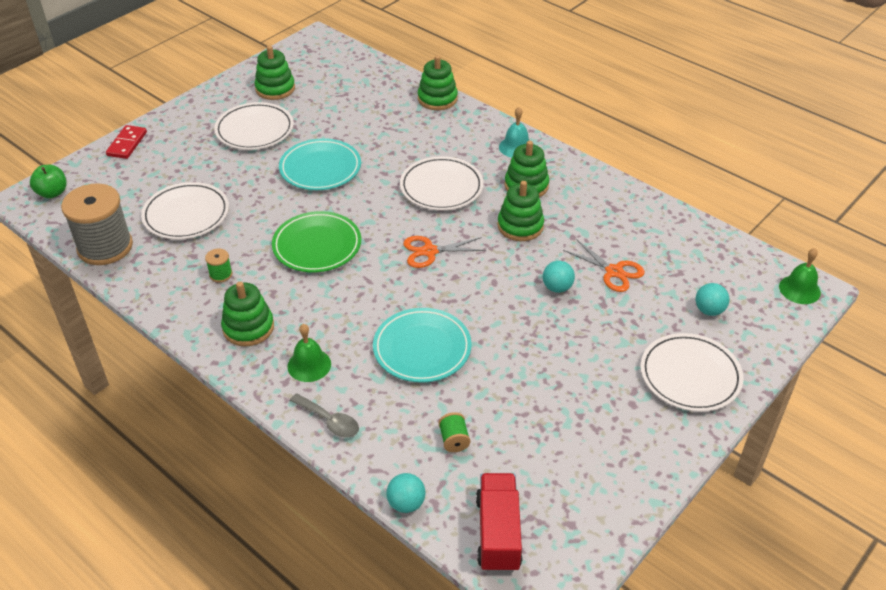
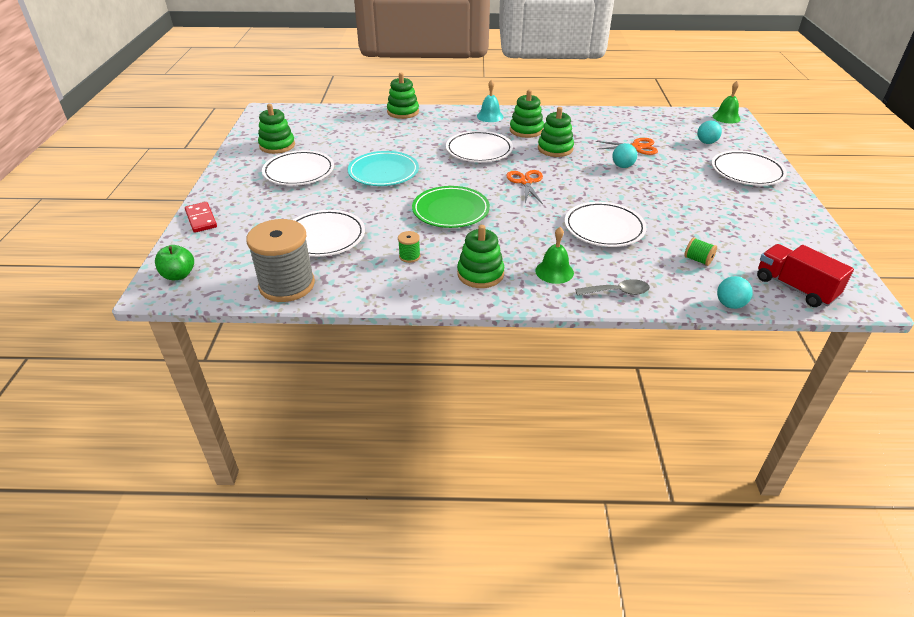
camera: 40 degrees left, 5 degrees down
turquoise plate [373,308,472,383] -> white plate [565,202,647,247]
orange scissors [403,236,486,268] -> orange scissors turned 135 degrees clockwise [506,170,543,204]

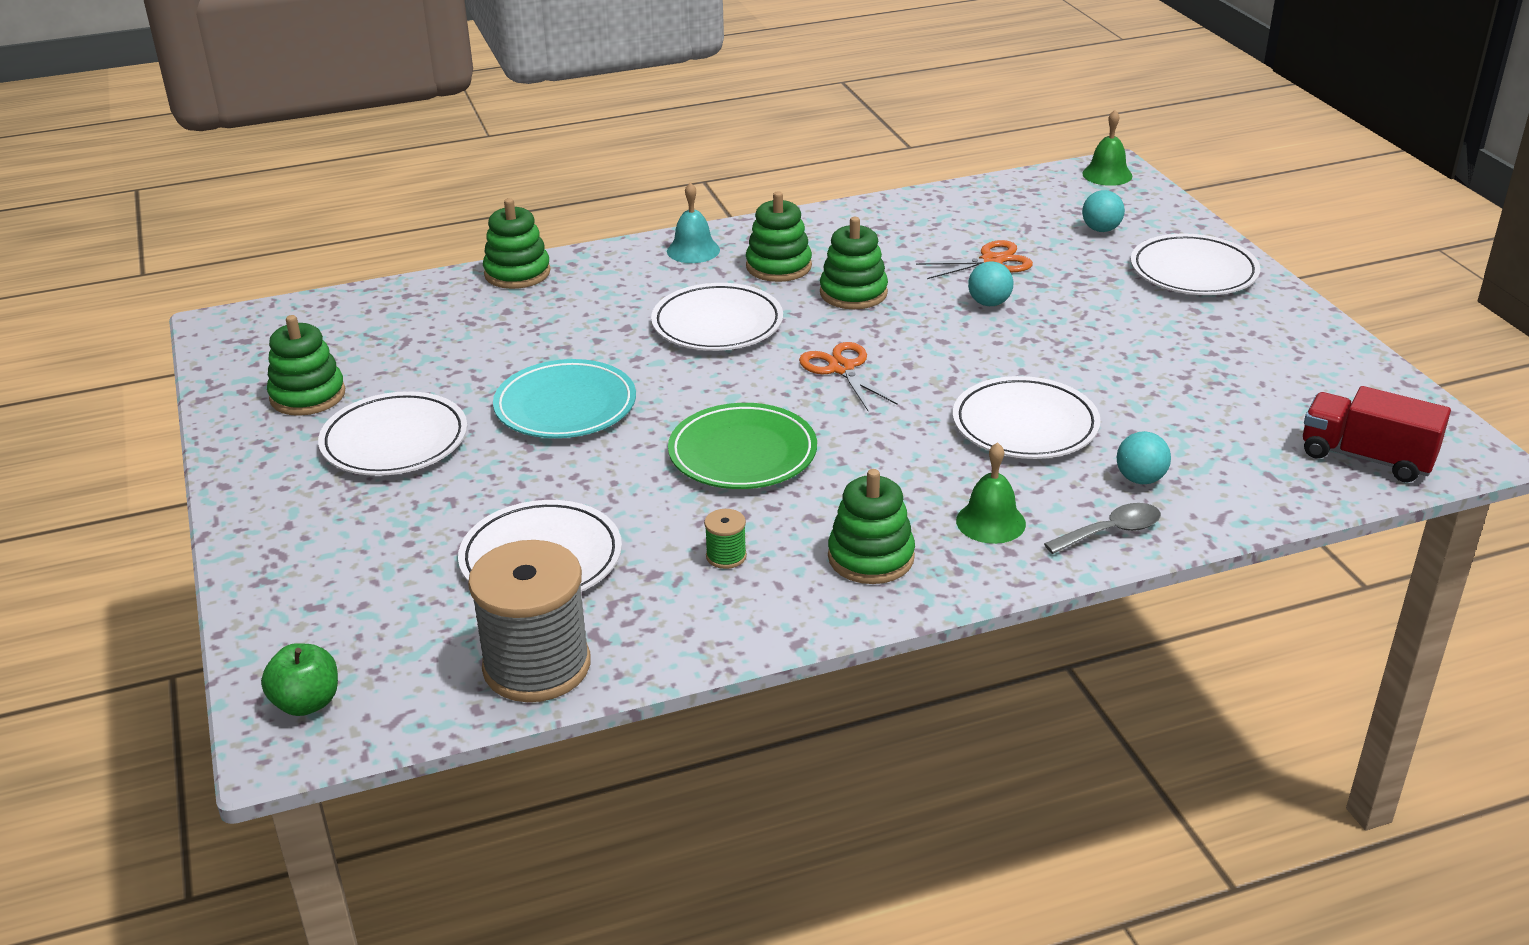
camera: 20 degrees left, 5 degrees down
red domino [185,202,217,233] -> none
green spool [684,237,717,266] -> none
turquoise ball [717,276,753,309] -> turquoise ball moved to [1117,431,1171,484]

